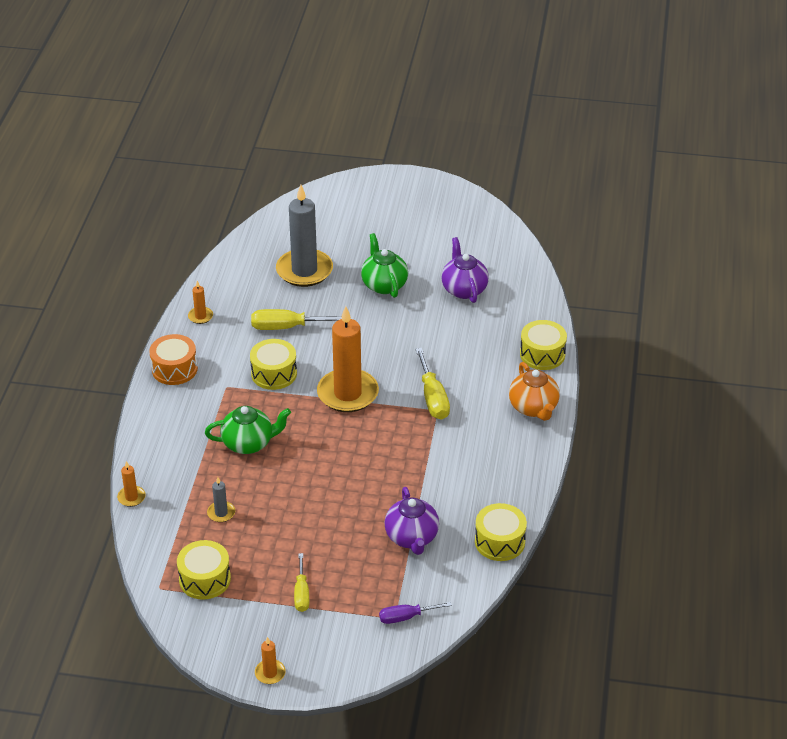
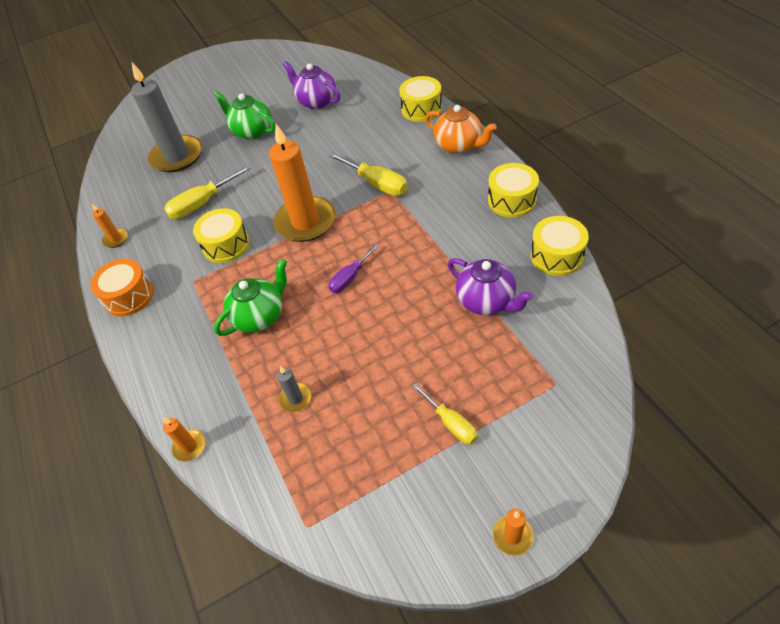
camera: 30 degrees left, 10 degrees up
yellow drum [177,540,231,599] -> yellow drum moved to [488,163,539,218]
purple screwdriver [379,602,452,624] -> purple screwdriver moved to [328,244,379,293]

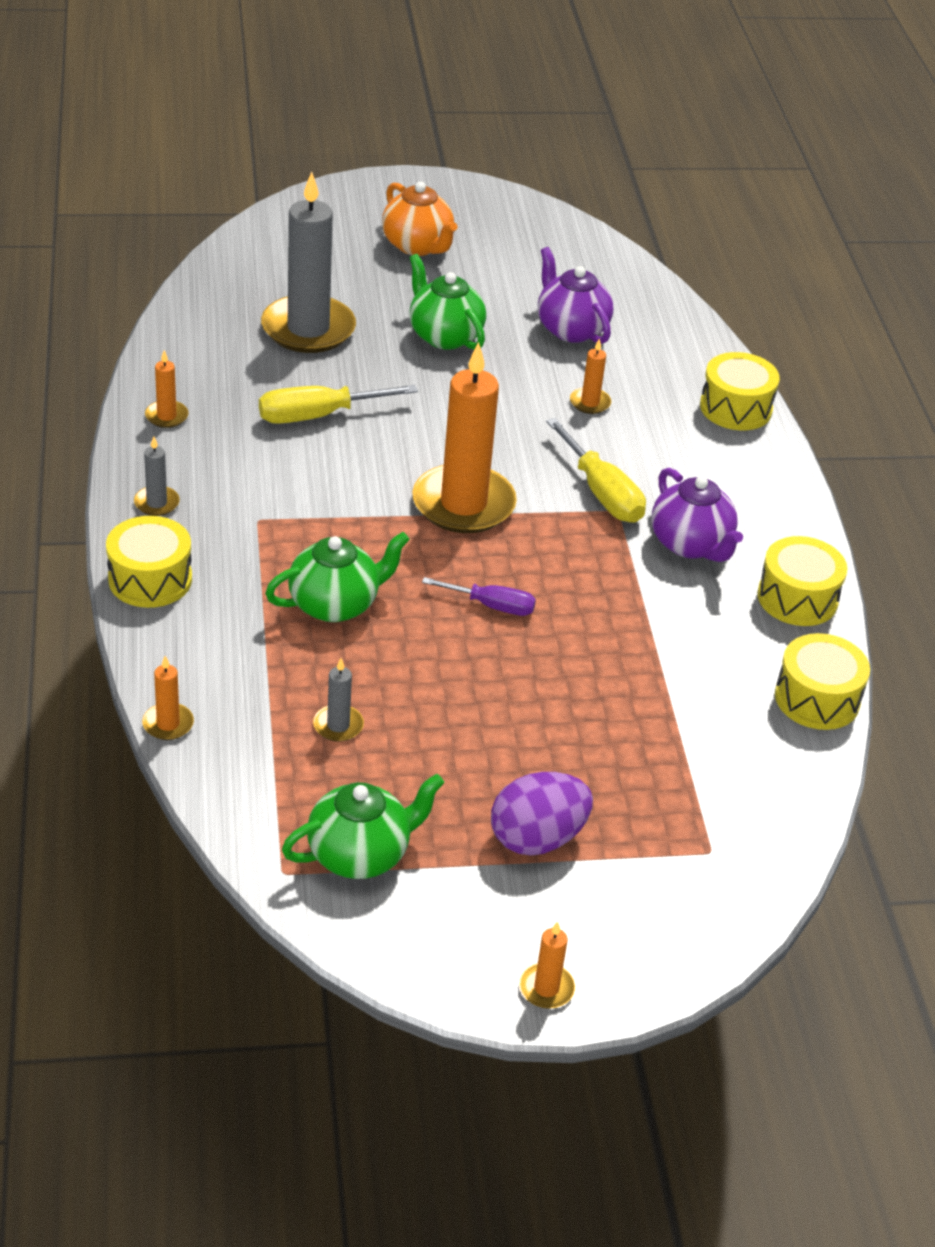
camera: 10 degrees right, 10 degrees down
orange drum [90,259,154,316] -> grey candle [134,436,180,516]
yellow drum [193,208,250,263] -> yellow drum moved to [106,516,192,608]
purple screwdriver [328,244,379,293] -> purple screwdriver turned 135 degrees counterclockwise [422,577,536,616]
yellow screwdriver [412,383,478,445] -> purple egg [491,772,593,856]
orange teapot [425,105,497,154] -> orange teapot moved to [382,182,457,256]
purple teapot [448,258,533,315] -> purple teapot moved to [651,468,743,562]
none -> green teapot [282,774,444,879]
none -> orange candle [570,339,611,414]

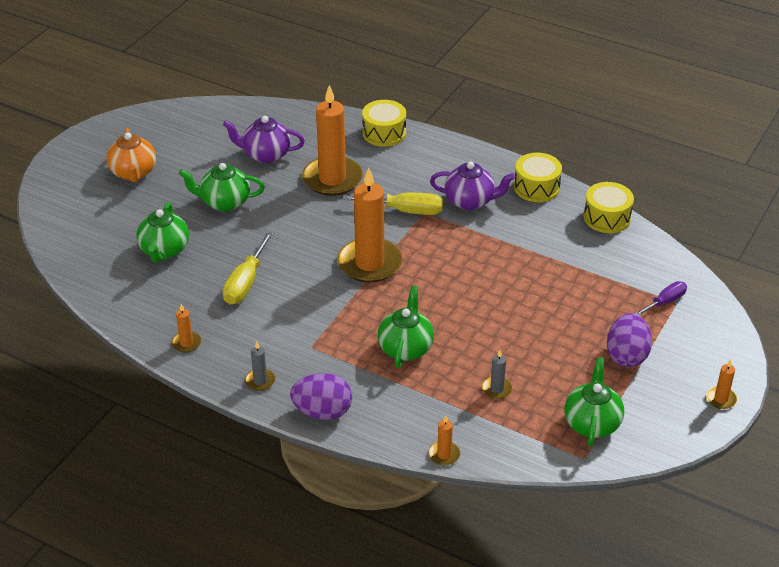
camera: 50 degrees left, 0 degrees up
yellow drum [106,516,192,608] -> purple egg [290,373,352,420]
grey candle [261,172,356,353] -> green teapot [136,202,189,263]
orange teapot [382,182,457,256] -> orange teapot turned 75 degrees clockwise [106,128,156,182]
purple screwdriver [422,577,536,616] -> purple screwdriver moved to [635,281,687,316]
orange candle [570,339,611,414] -> orange candle [302,85,363,196], size x2.34

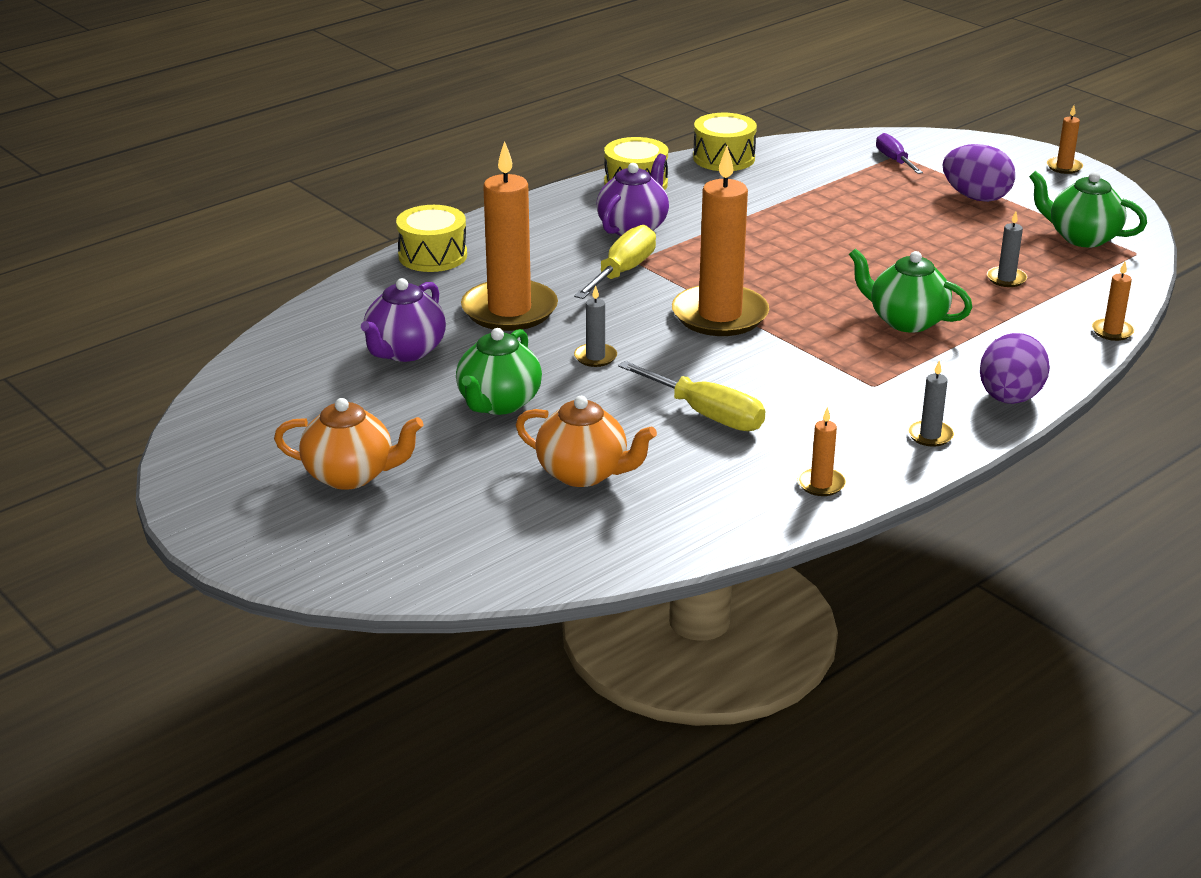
camera: 70 degrees left, 10 degrees down
green teapot [136,202,189,263] -> orange teapot [516,396,657,487]
none -> grey candle [574,285,617,367]

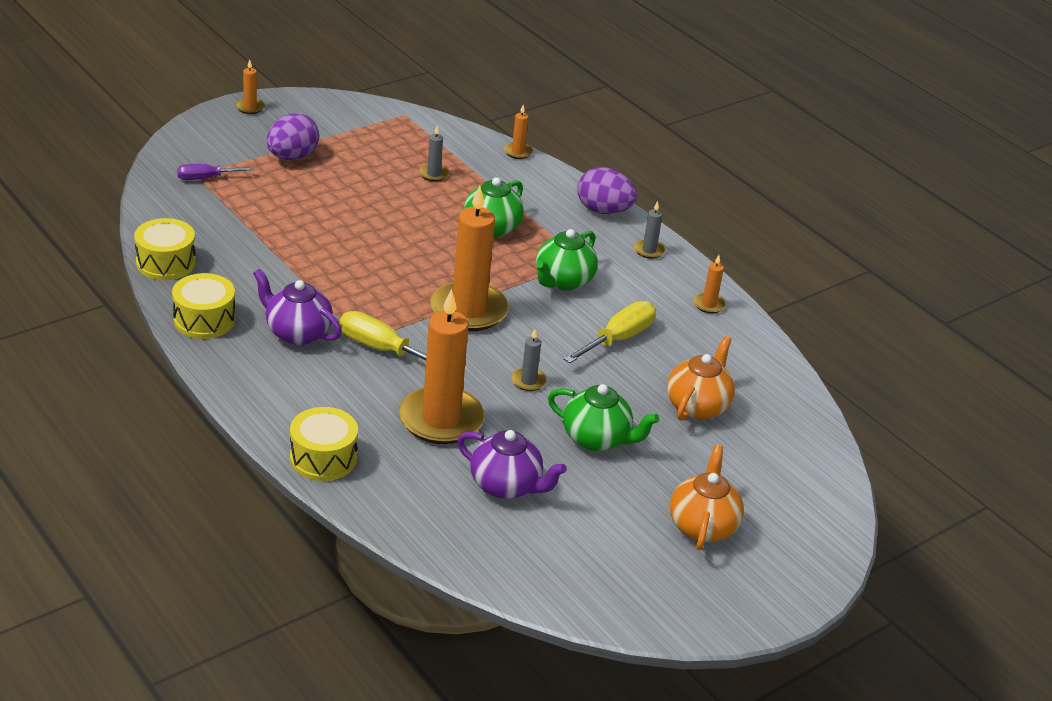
camera: 90 degrees left, 5 degrees up
green teapot [1029,171,1147,247] -> green teapot moved to [536,229,598,291]

